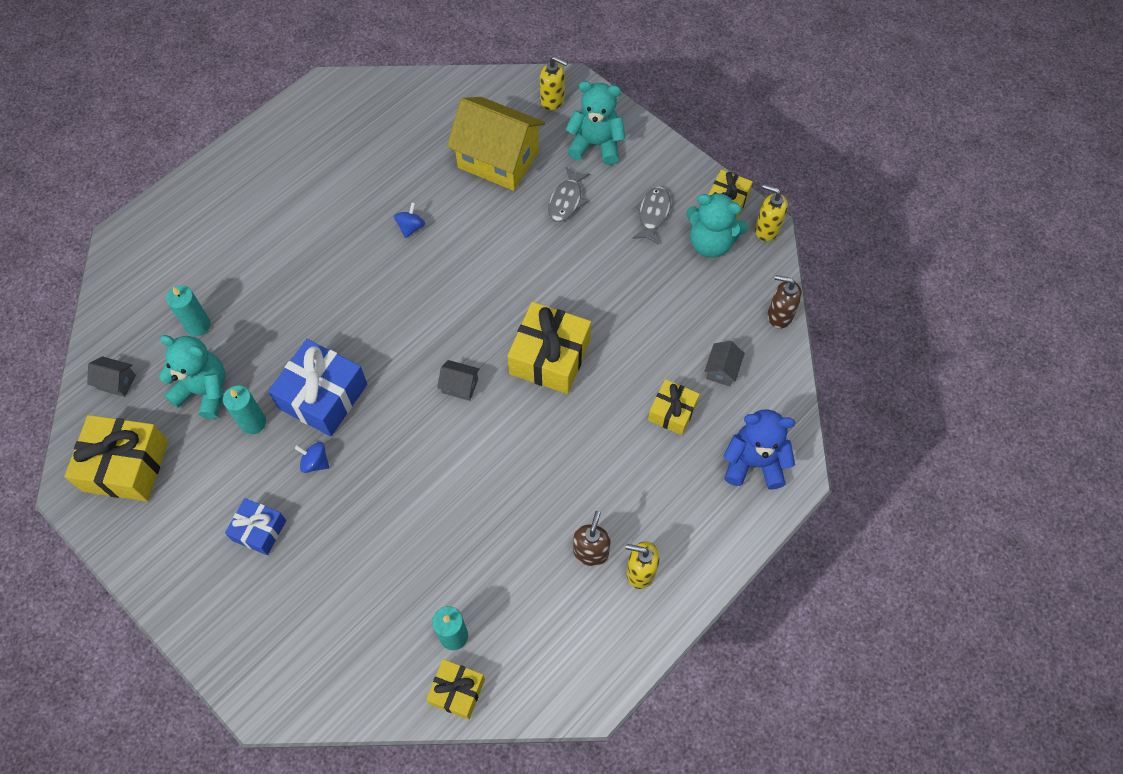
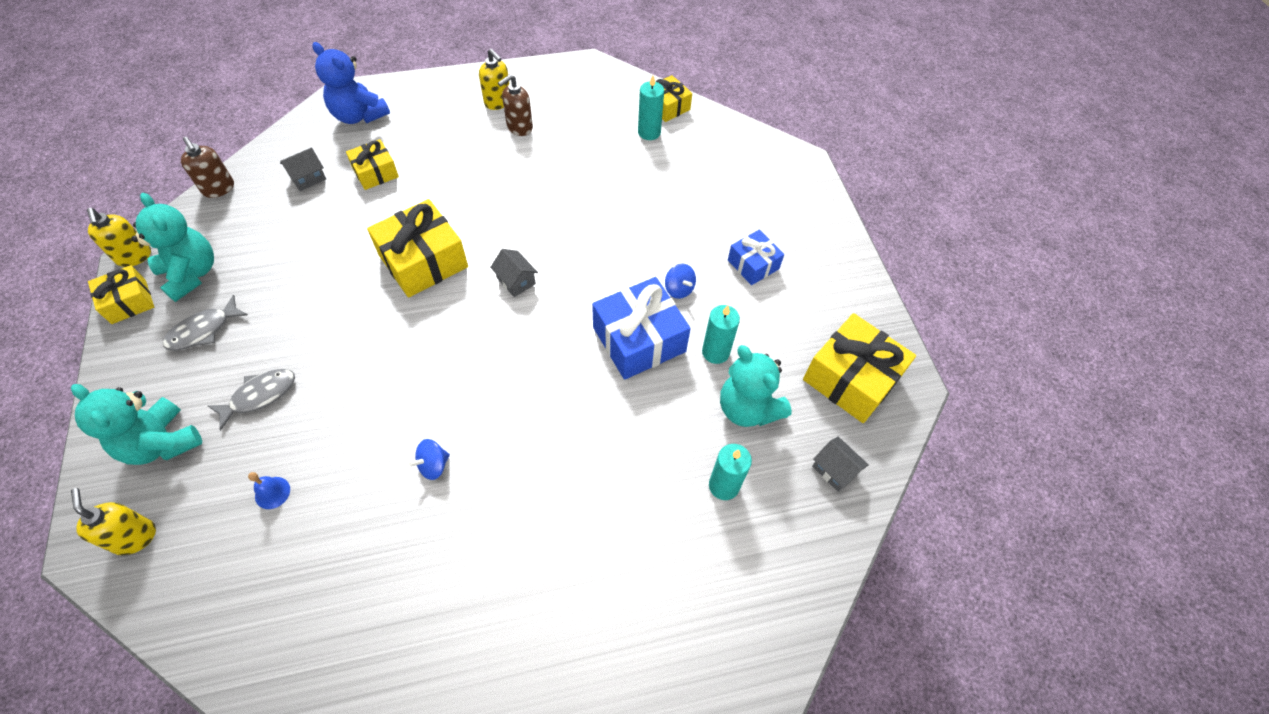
camera: 150 degrees left, 5 degrees down
yellow house [447,97,545,191] -> blue bell [248,472,290,509]

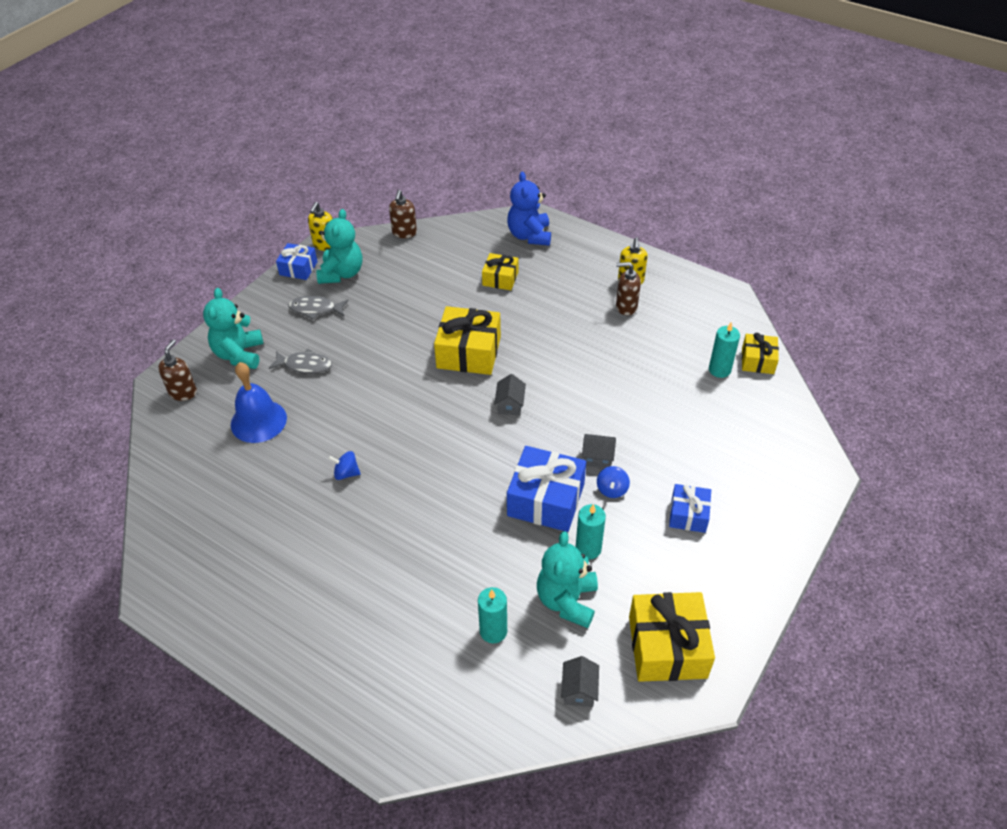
camera: 50 degrees right, 10 degrees down
yellow soap dispenser [71,488,156,555] -> brown soap dispenser [158,339,197,401]
yellow gift [88,265,154,324] -> blue gift [276,243,318,280]
blue bell [248,472,290,509] -> blue bell [231,362,287,443], size x2.25
grey house [280,147,326,191] -> grey house moved to [582,434,616,468]

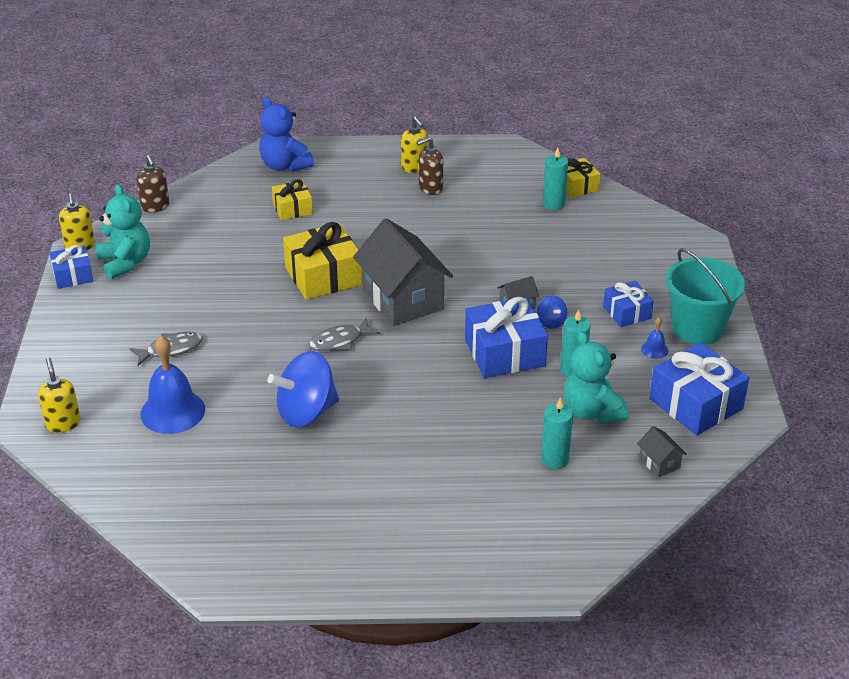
camera: 35 degrees left, 10 degrees down
brown soap dispenser [158,339,197,401] -> yellow soap dispenser [38,357,81,433]
turquoise teddy bear [203,288,263,369] -> none
grey fish [288,296,349,320] -> grey fish moved to [309,318,379,351]
blue spinning top [328,451,361,480] -> blue spinning top [268,351,339,427], size x2.19
grey house [494,374,526,415] -> grey house [353,218,453,326], size x2.39
yellow gift [629,592,715,682] -> blue gift [649,342,749,435]
none -> blue bell [641,318,668,359]
none -> turquoise bucket [666,248,745,345]

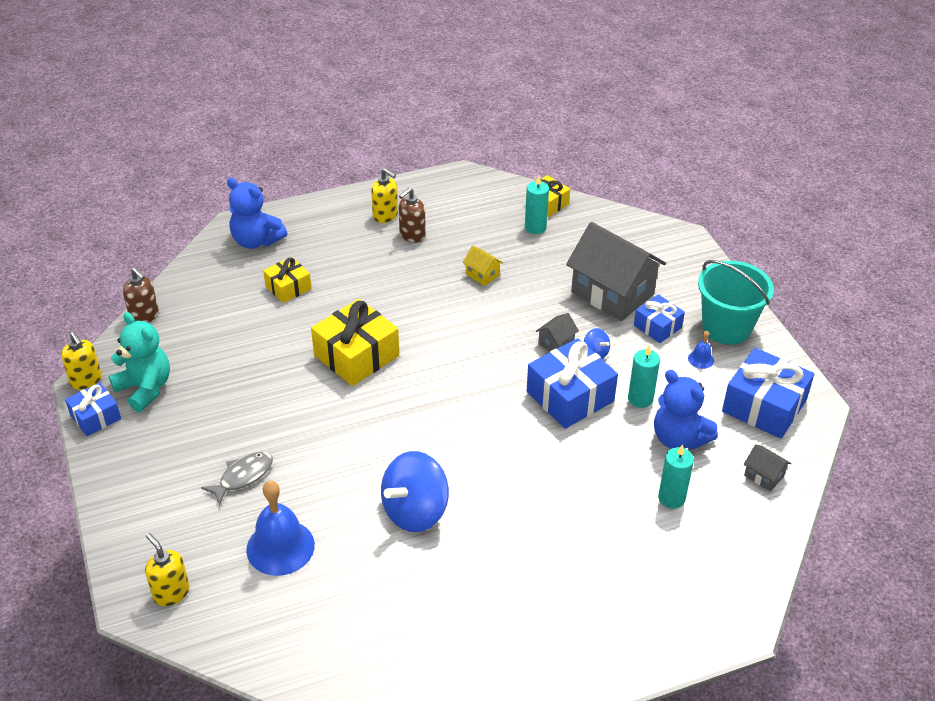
camera: 20 degrees left, 5 degrees up
grey fish [309,318,379,351] -> none
grey house [353,218,453,326] -> grey house moved to [566,222,666,321]
turquoise teddy bear [563,331,628,423] -> blue teddy bear [654,370,718,450]
none -> yellow house [463,246,503,286]

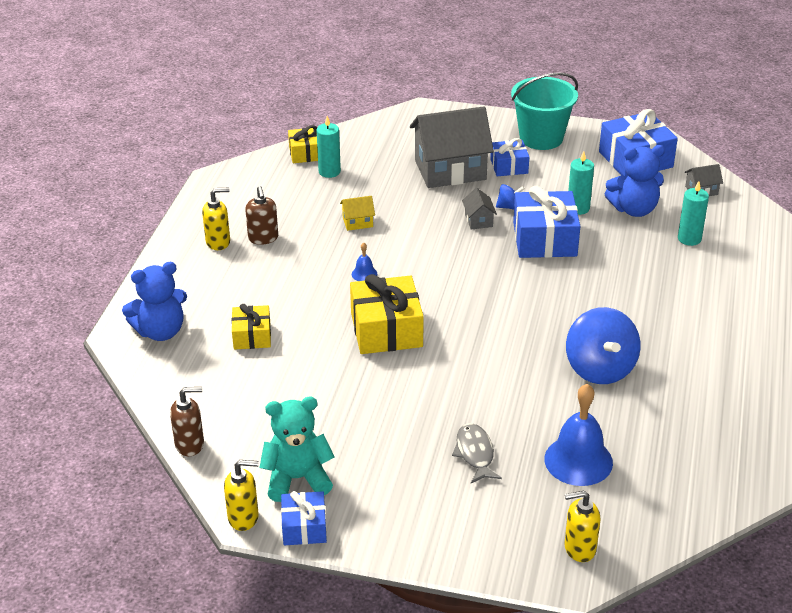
camera: 55 degrees left, 5 degrees down
blue bell [688,331,714,369] -> blue bell moved to [352,242,377,281]

